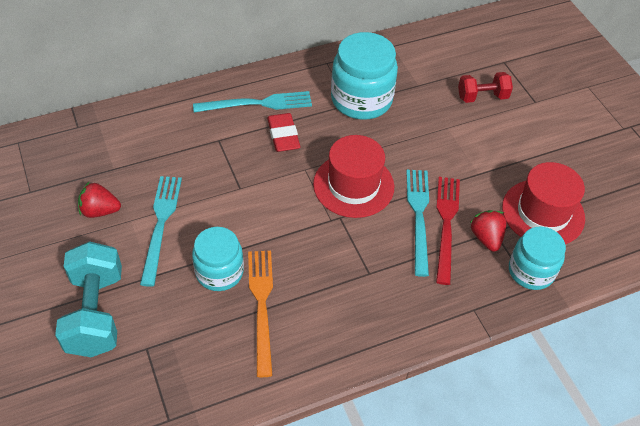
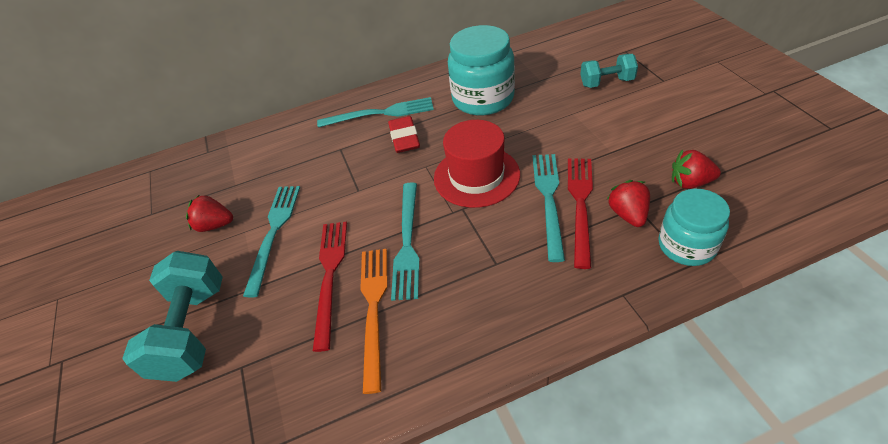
camera: 10 degrees right, 5 degrees down
turquoise jar [192,227,244,291] -> red fork [313,222,347,352]
red dumbbell [458,72,513,103] -> turquoise dumbbell [580,54,638,88]
red hat [502,162,585,244] -> red strawberry [672,149,721,189]
none -> turquoise fork [391,182,420,301]

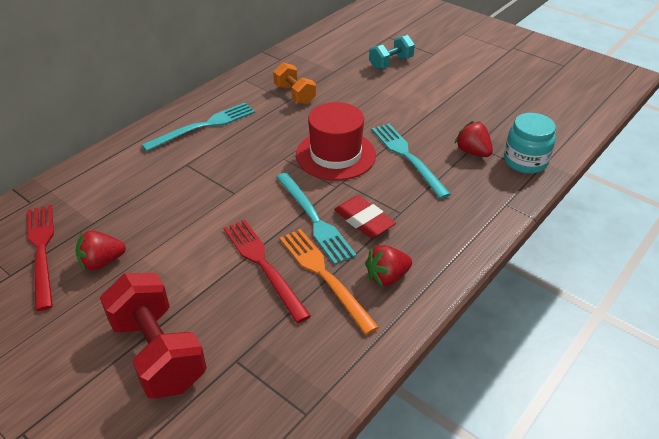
camera: 35 degrees left, 5 degrees down
turquoise dumbbell [122,251,223,382] -> red dumbbell [100,273,207,399]
turquoise fork [243,186,300,297] -> none
red eraser [388,116,420,153] -> red eraser moved to [334,195,396,238]
turquoise jar [448,25,515,115] -> orange dumbbell [273,63,316,105]
red fork [568,158,593,269] -> red fork moved to [27,205,54,311]
red strawberry [672,149,721,189] -> red strawberry moved to [365,245,412,287]

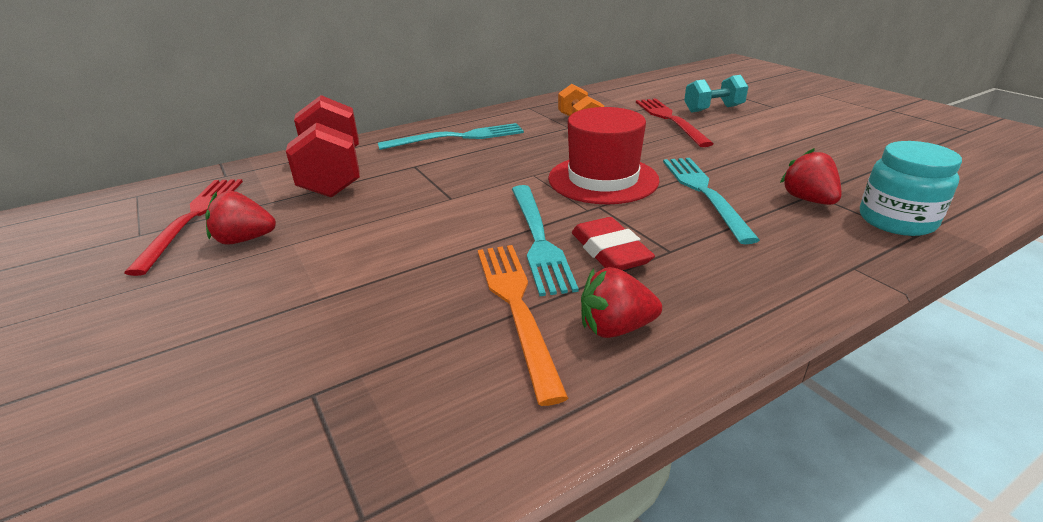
camera: 20 degrees right, 10 degrees down
red dumbbell [100,273,207,399] -> red dumbbell moved to [286,95,360,198]
red fork [223,220,311,323] -> red fork moved to [636,98,714,147]

